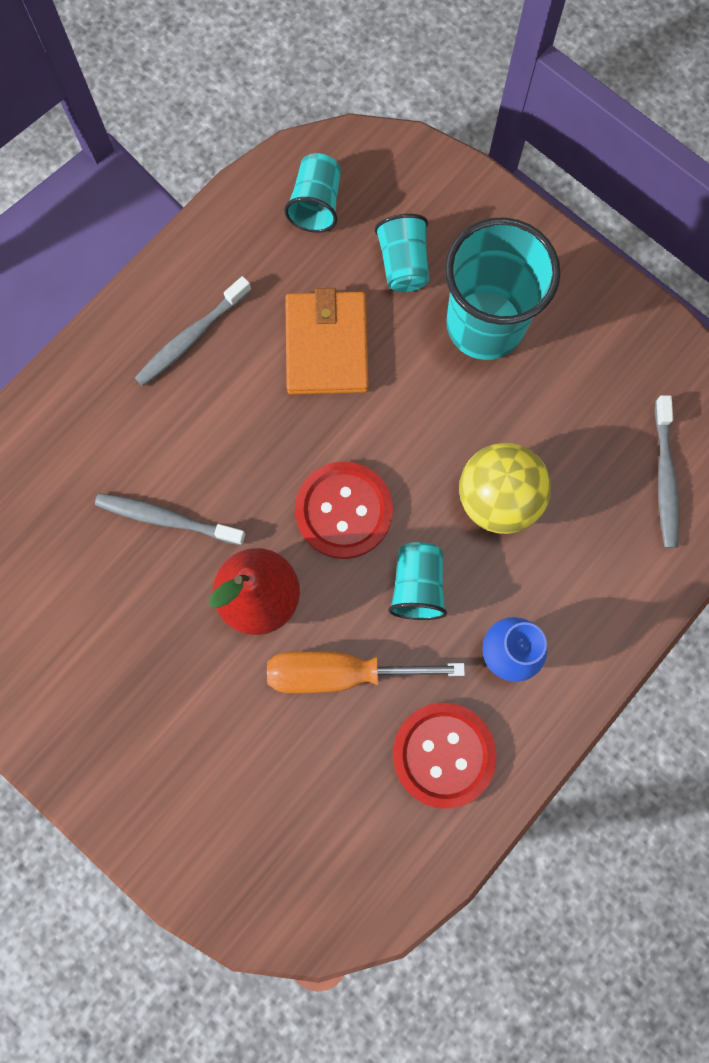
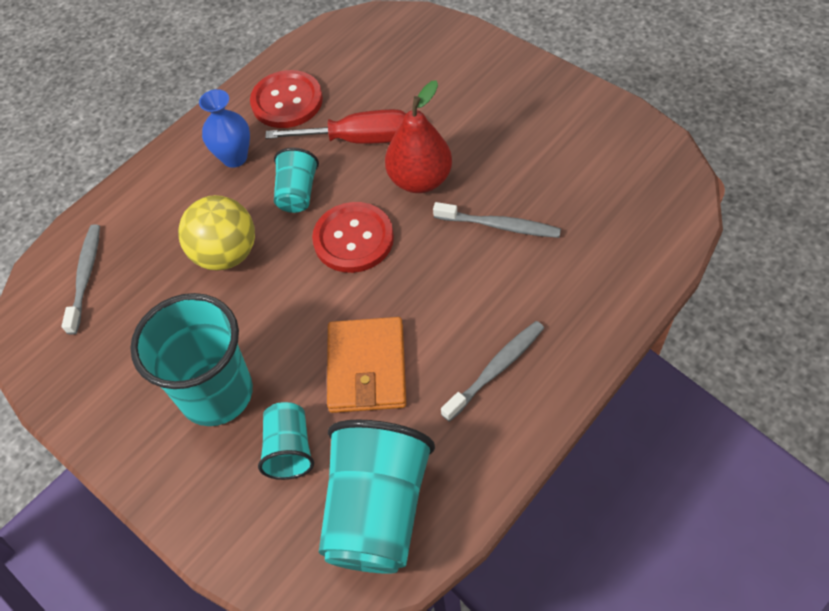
camera: 175 degrees left, 20 degrees down
orange screwdriver [267,651,465,693] -> red screwdriver [265,109,406,144]
turquoise cup [284,153,341,233] -> turquoise cup [318,420,435,574], size x1.90

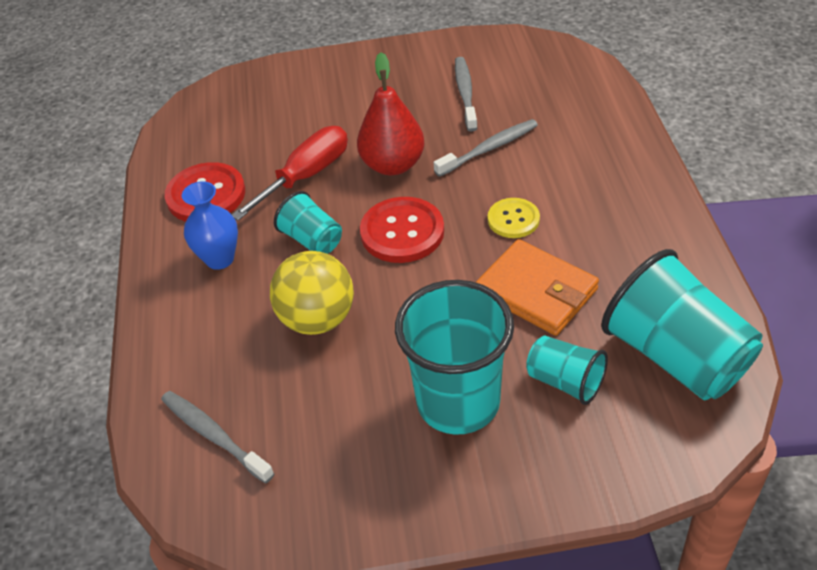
camera: 50 degrees left, 10 degrees down
grey toothbrush [441,321,544,422] -> grey toothbrush moved to [455,57,477,131]
none -> yellow button [488,198,540,238]

